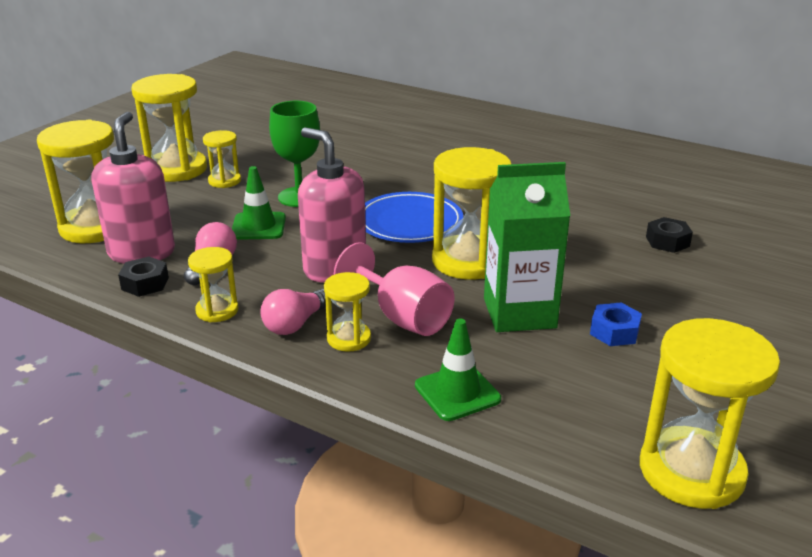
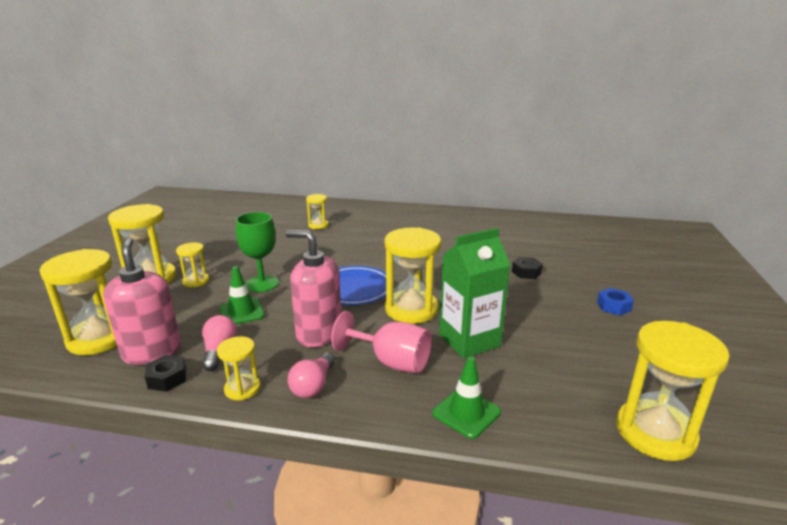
camera: 20 degrees left, 5 degrees down
yellow hourglass [324,272,371,352] -> yellow hourglass moved to [306,194,329,229]
blue nut [590,303,642,346] -> blue nut moved to [597,288,634,315]

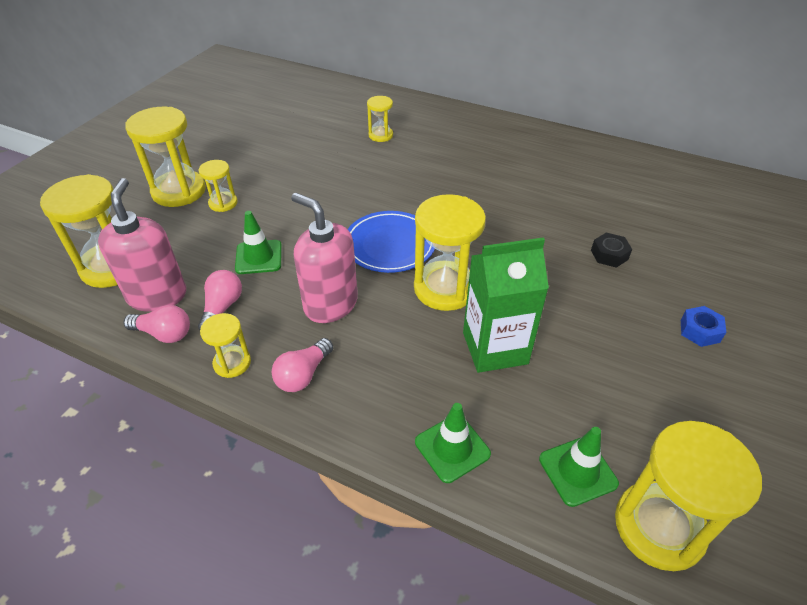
camera: 15 degrees right, 20 degrees up
black nut [145,355,186,392] -> pink light bulb [123,305,190,343]
green goblet [236,212,279,292] -> none
pink goblet [331,311,432,373] -> none
none -> green traffic cone [539,427,619,507]

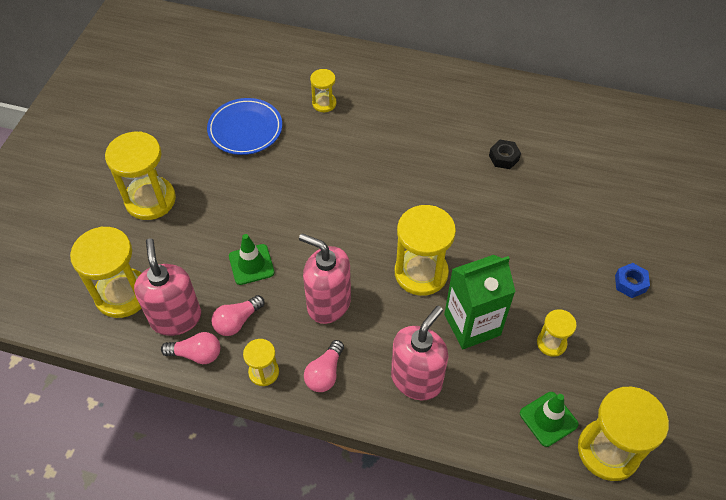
camera: 10 degrees left, 10 degrees up
pink light bulb [198,270,242,330] -> pink light bulb turned 135 degrees counterclockwise [211,295,265,336]
yellow hourglass [199,160,238,212] -> yellow hourglass moved to [537,309,577,357]
blue plate [347,211,435,273] -> blue plate moved to [207,98,282,155]
green traffic cone [415,403,491,483] -> none
black nut [591,233,632,268] -> black nut moved to [489,140,521,169]
none -> pink soap dispenser [391,306,448,400]

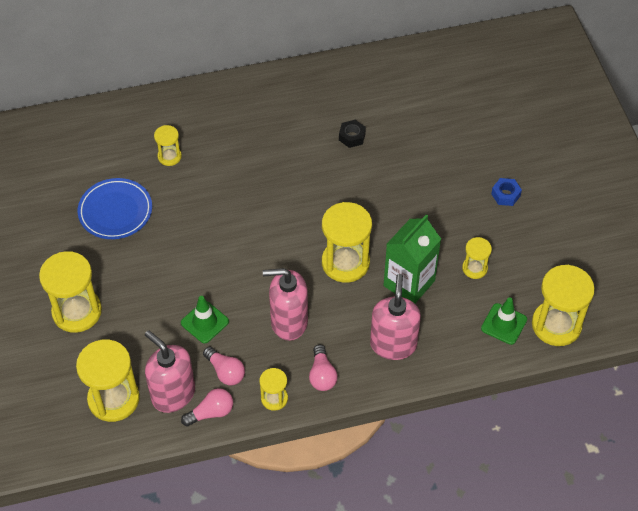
camera: 30 degrees left, 0 degrees up
pink light bulb [211,295,265,336] -> pink light bulb turned 60 degrees counterclockwise [203,347,245,385]

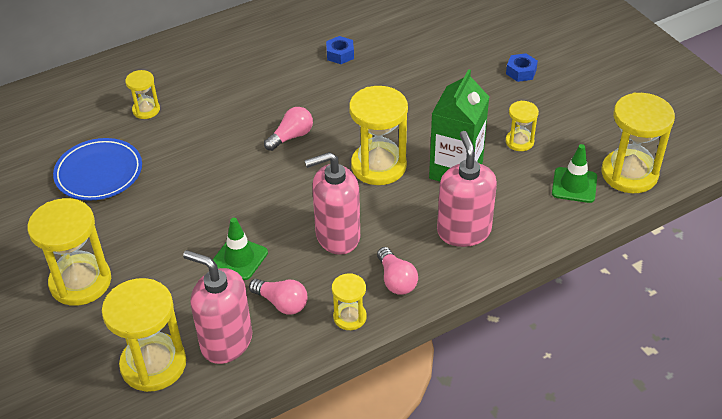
camera: 15 degrees left, 10 degrees down
pink light bulb [181,388,233,426] -> pink light bulb moved to [264,107,313,151]
black nut [339,120,366,148] -> blue nut [326,36,354,64]

